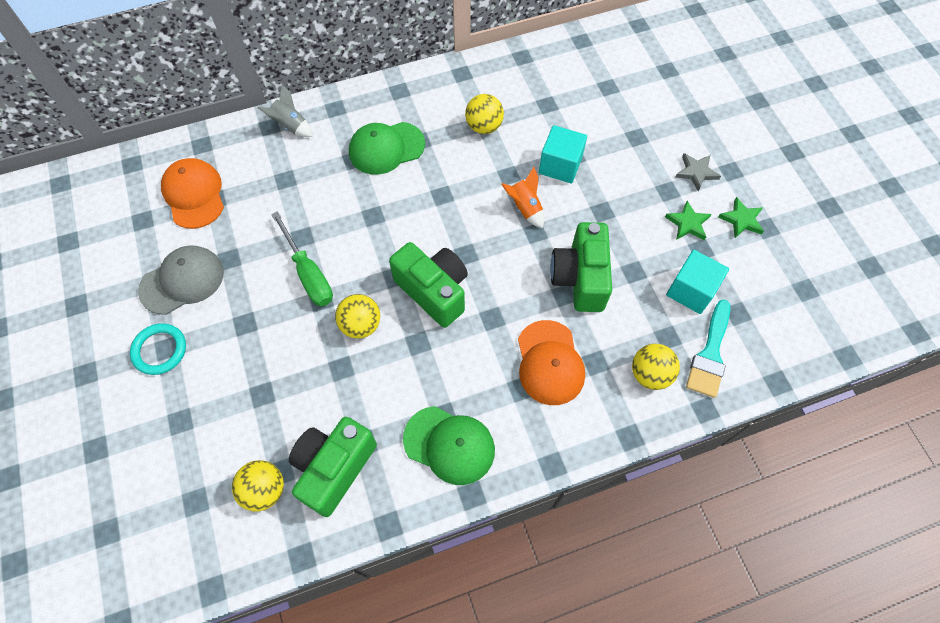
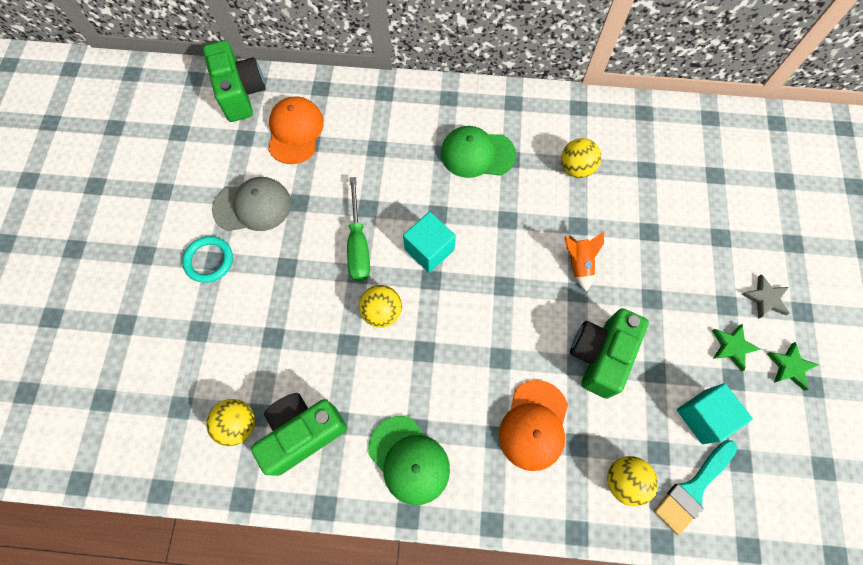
camera: 25 degrees right, 5 degrees up
grey rocket [258,85,313,137] -> none
green camera [389,242,468,328] -> green camera moved to [203,40,266,122]
turquoise cube [539,125,587,184] -> turquoise cube moved to [403,212,456,273]

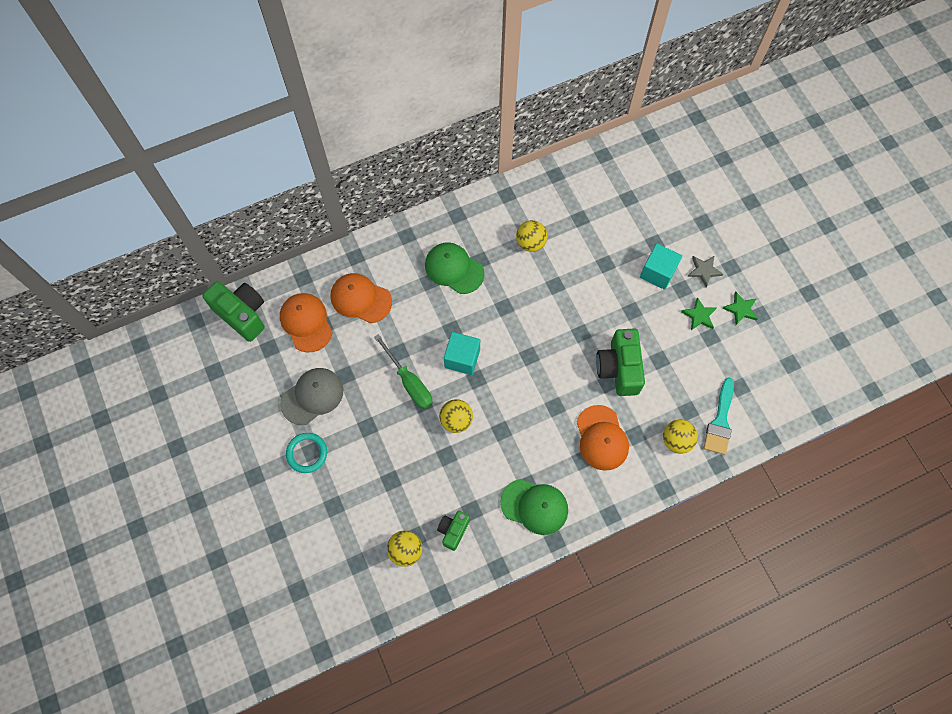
camera: 30 degrees left, 0 degrees up
green camera [251,393,347,476] -> green camera [437,511,470,551], size x0.57
green cap [441,126,516,178] -> green cap turned 60 degrees clockwise [425,242,485,294]
orange rocket [565,232,604,292] -> none
turquoise cube [677,383,753,444] -> turquoise cube moved to [640,244,682,290]
none -> orange cap [331,273,392,323]

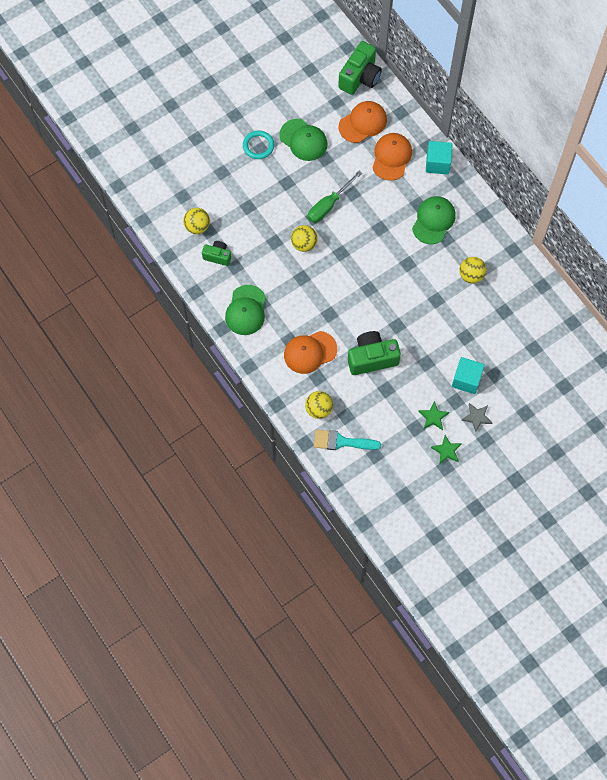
camera: 80 degrees right, 0 degrees up
grey cap [280,368,343,425] -> green cap [279,119,328,161]
turquoise cube [444,332,480,375] -> turquoise cube moved to [426,141,453,174]

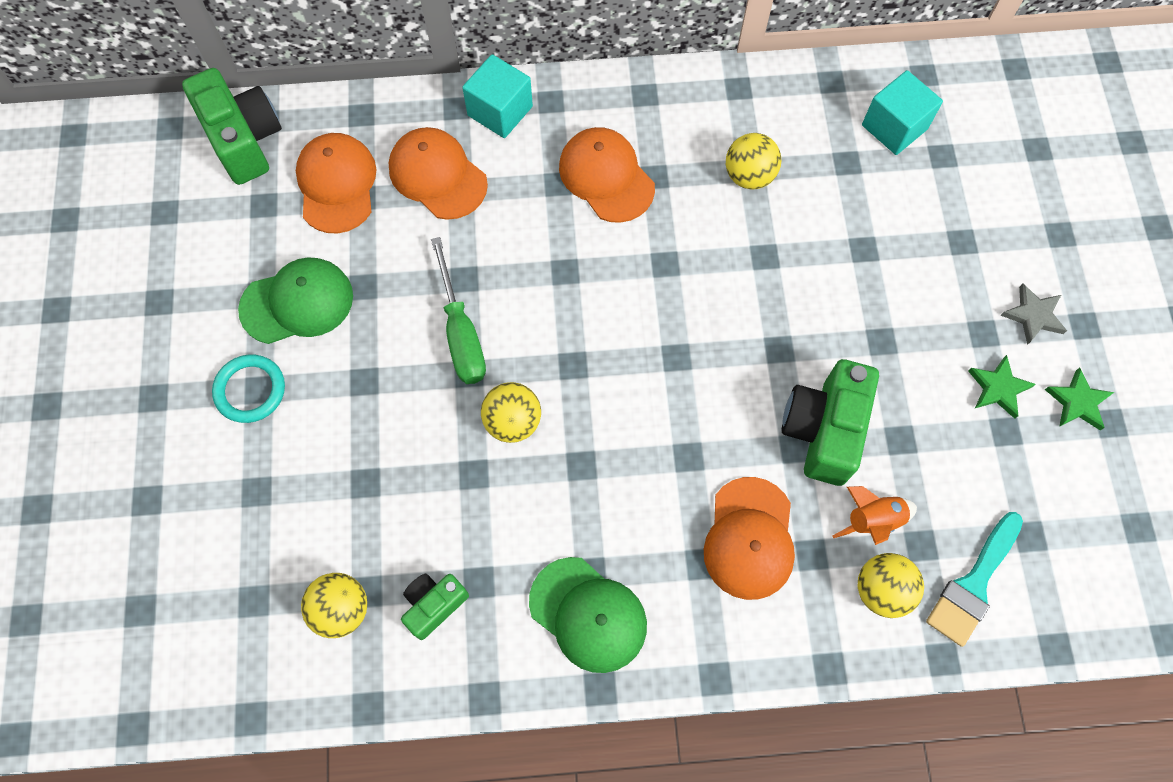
camera: 60 degrees left, 0 degrees up
green cap [412,196,456,244] -> orange cap [559,127,655,223]
turquoise cube [452,357,485,394] -> turquoise cube moved to [862,70,943,155]
none -> orange rocket [833,486,917,545]

